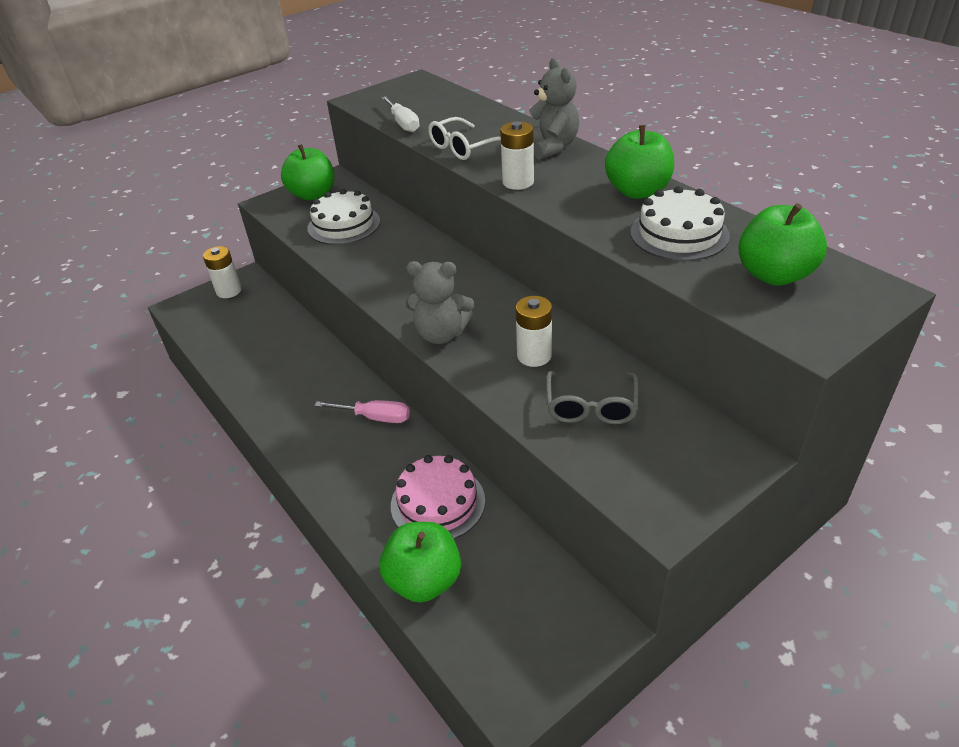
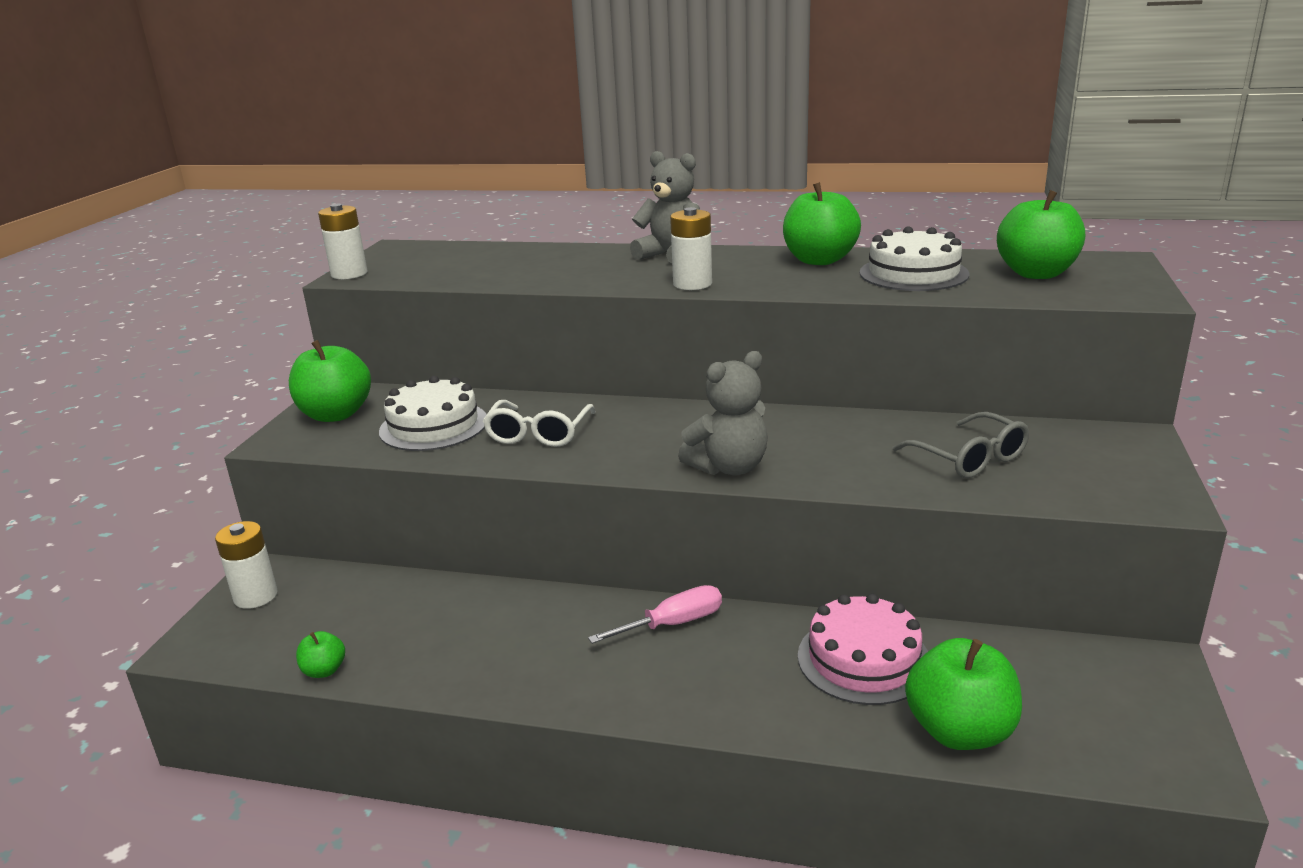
camera: 40 degrees left, 15 degrees down
white screwdriver [381,96,420,132] -> none
white glasses [428,117,501,160] -> white glasses moved to [483,400,596,447]
white battery [516,296,552,367] -> white battery moved to [318,204,367,279]
none -> green apple [296,631,345,678]

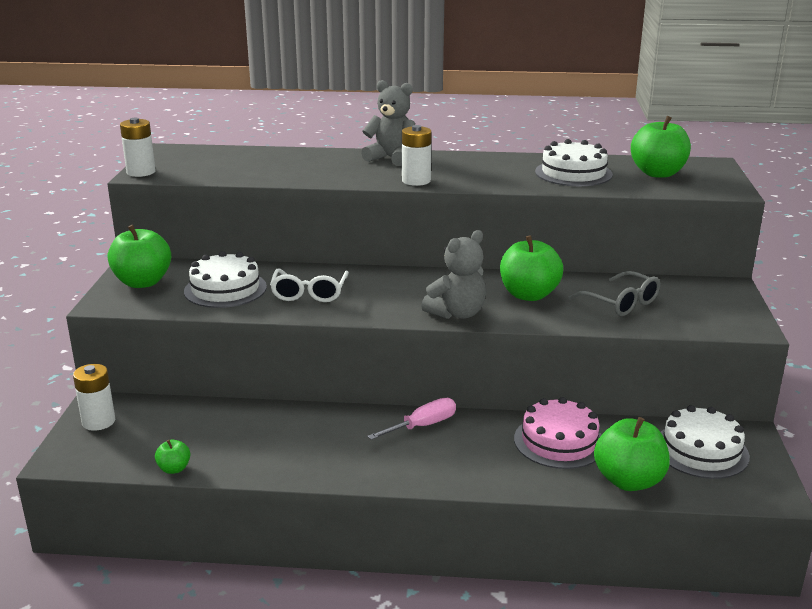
camera: 10 degrees left, 0 degrees up
green apple [783,182,861,265] -> green apple moved to [500,235,563,301]
none -> white cake [661,405,750,479]

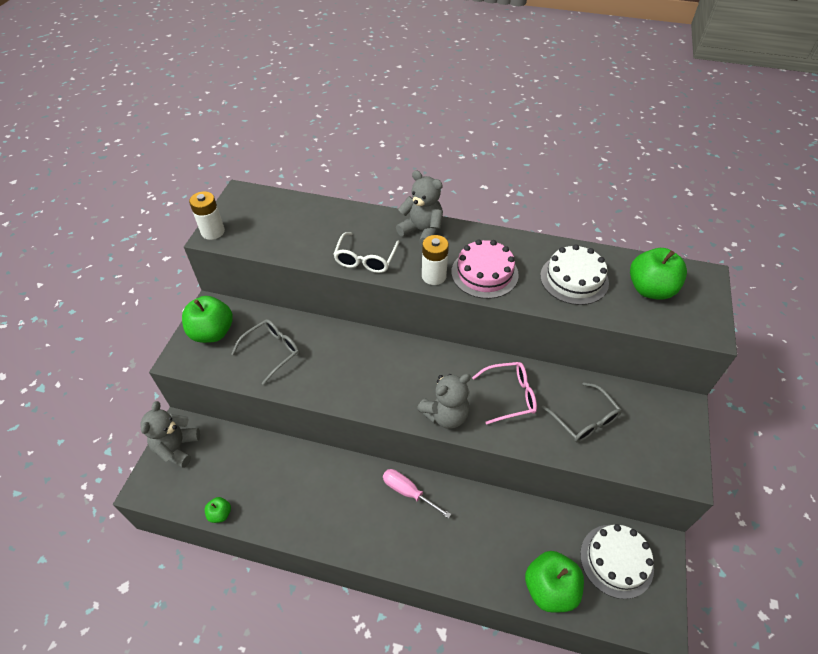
camera: 10 degrees right, 25 degrees up
white battery [73,364,115,431] -> grey teddy bear [140,401,200,468]
white cake [184,251,267,308] -> grey glasses [231,319,300,385]
white glasses [270,269,349,302] -> white glasses moved to [333,232,400,273]
pink screwdriver [367,398,456,440] -> pink screwdriver turned 120 degrees counterclockwise [383,469,451,519]
green apple [500,235,563,301] -> pink glasses [472,362,537,425]
pink cake [514,397,602,469] -> pink cake moved to [451,239,519,299]

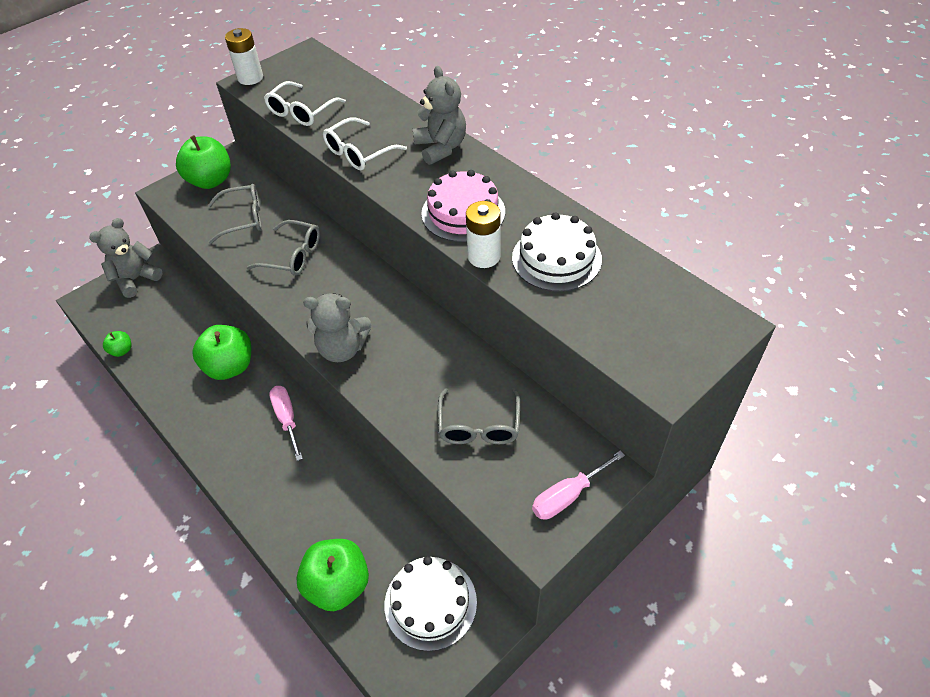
camera: 35 degrees right, 0 degrees up
white battery [422,235,449,285] -> white battery moved to [466,201,501,268]
pink glasses [472,362,537,425] -> none
green apple [630,248,687,300] -> green apple moved to [192,325,251,380]
none -> grey glasses [246,220,320,276]
none -> white glasses [264,81,346,126]
none -> pink screwdriver [532,450,625,520]

